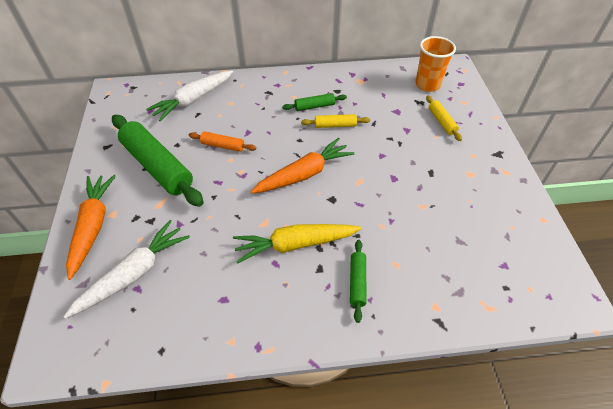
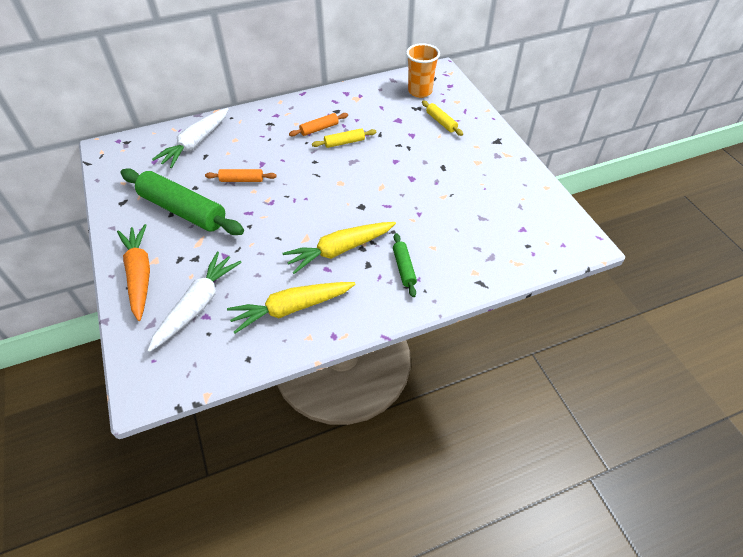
camera: 15 degrees left, 0 degrees up
orange carrot [251,138,354,194] -> none
green rolling pin [282,93,347,111] -> orange rolling pin [289,113,348,136]
none -> yellow carrot [227,282,356,334]

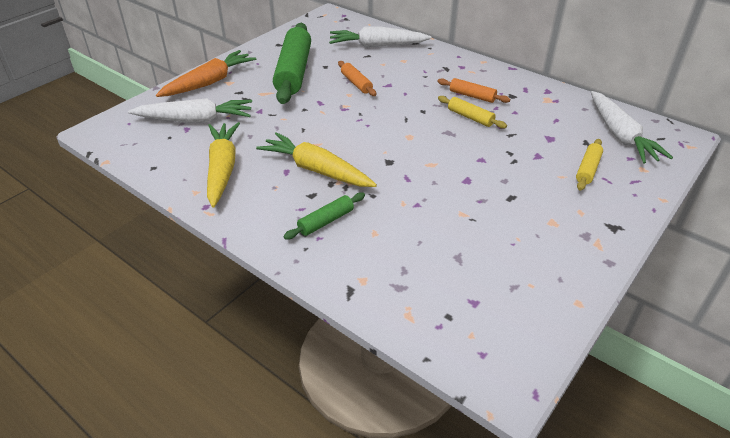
camera: 60 degrees right, 10 degrees down
yellow carrot [227,282,356,334] -> yellow carrot turned 45 degrees clockwise [207,122,240,207]
orange cup [406,43,440,98] -> white carrot [591,91,673,163]

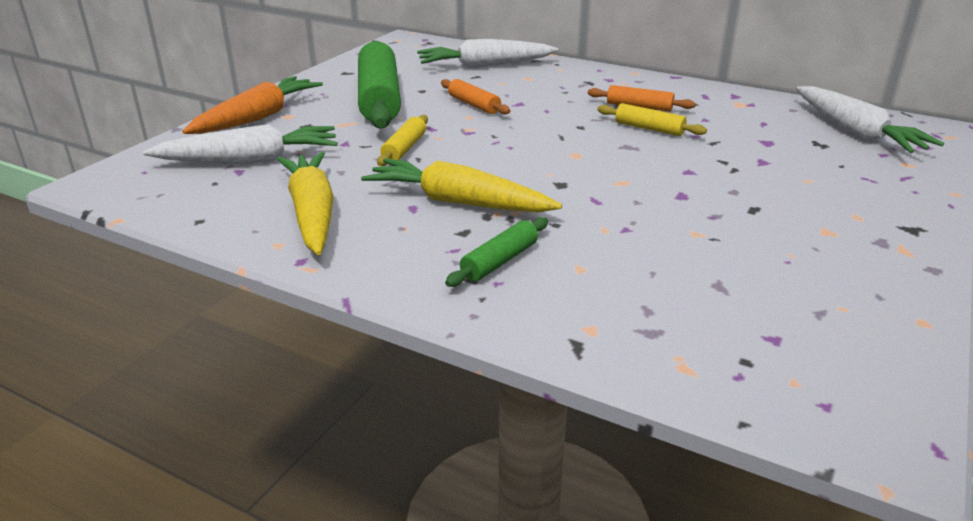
camera: 10 degrees left, 10 degrees down
yellow rolling pin [576,139,603,191] -> yellow rolling pin moved to [377,115,428,166]

